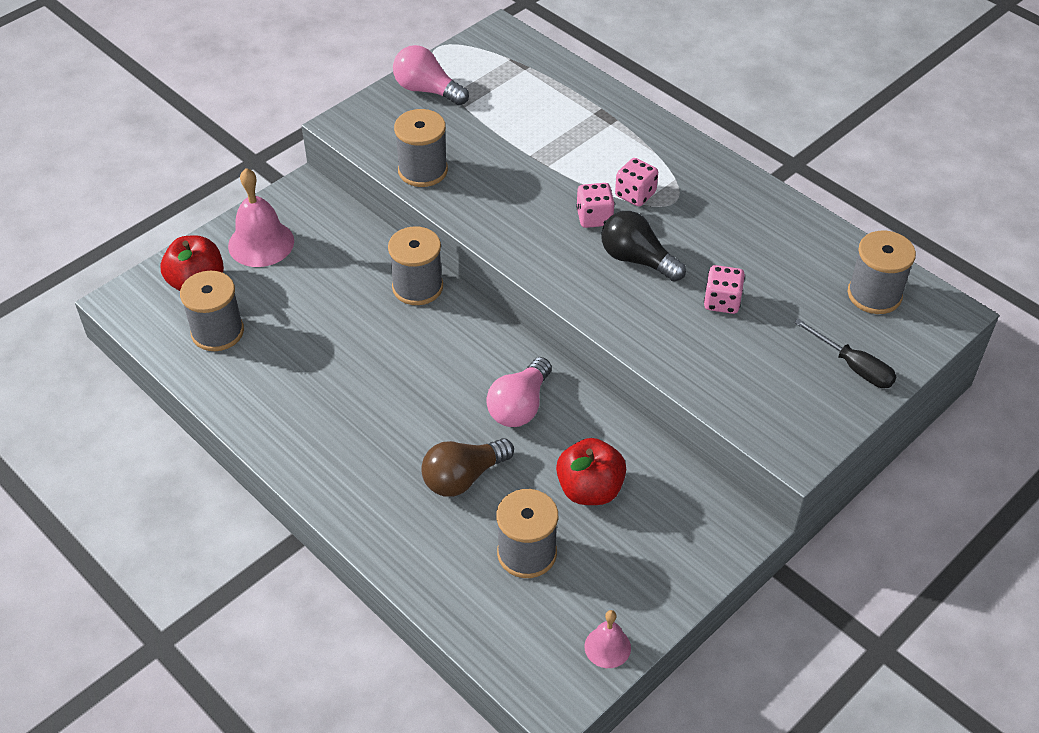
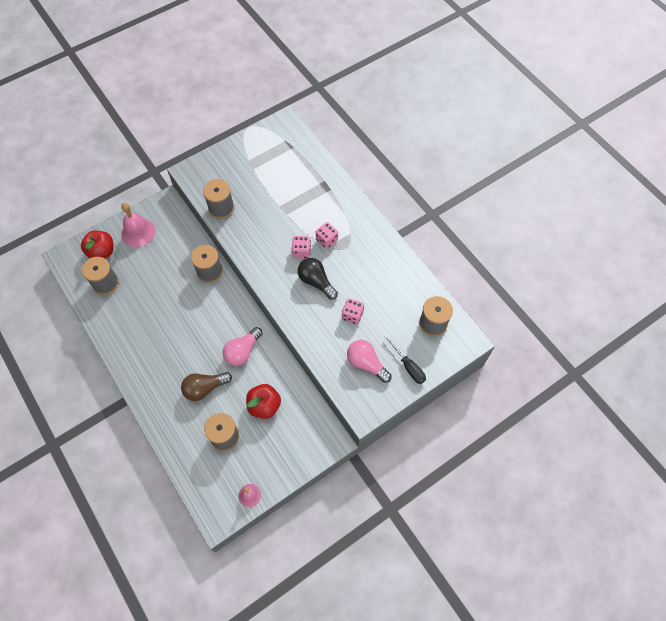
camera: 10 degrees right, 15 degrees up
pink light bulb [393,45,469,105] -> pink light bulb moved to [347,340,392,383]

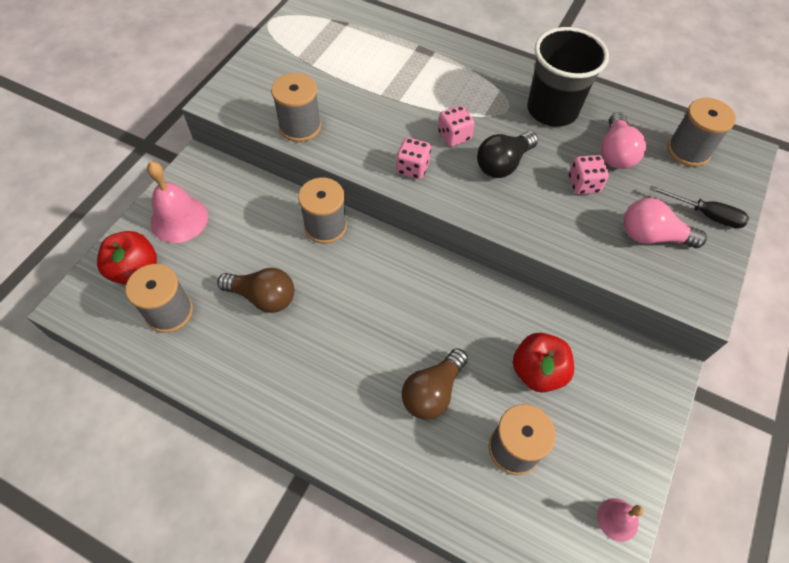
camera: 30 degrees left, 5 degrees down
pink light bulb [223,327,263,366] -> pink light bulb moved to [601,112,646,169]
black light bulb [298,258,338,300] -> black light bulb turned 60 degrees counterclockwise [477,131,538,178]
pink dice [316,222,338,249] -> pink dice moved to [396,137,431,179]
none -> brown light bulb [217,268,294,313]
none -> black cup [527,27,609,127]

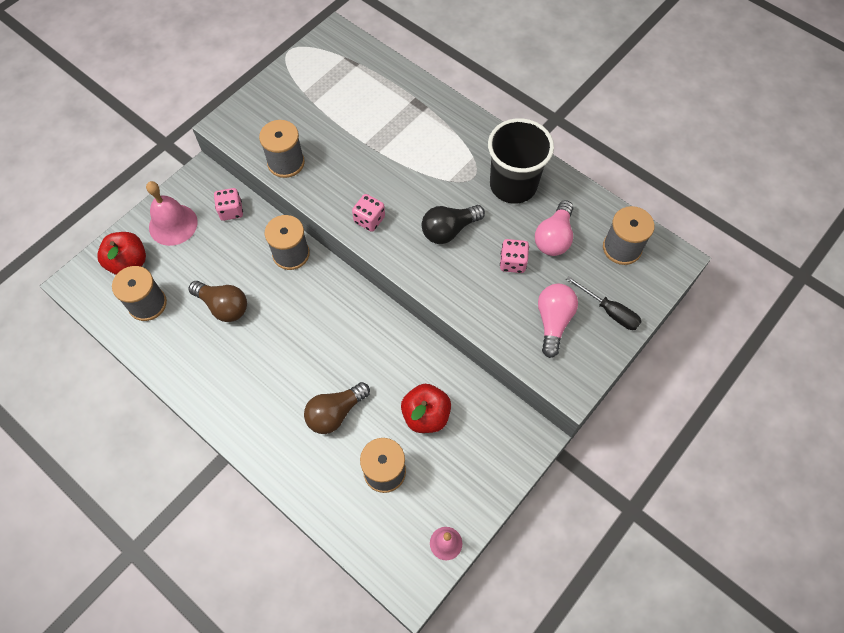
camera: 15 degrees right, 5 degrees up
pink dice [438,105,475,147] -> pink dice moved to [214,188,243,221]
pink light bulb [623,198,707,248] -> pink light bulb turned 75 degrees clockwise [538,284,578,358]

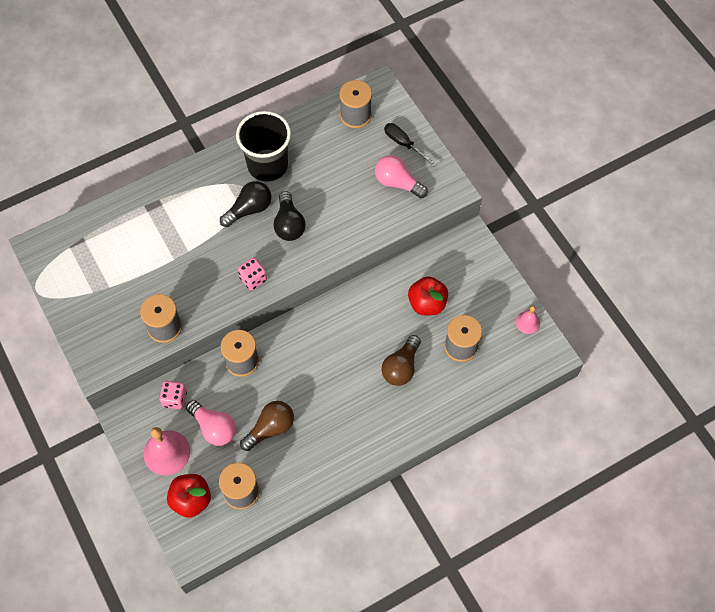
camera: 70 degrees left, 0 degrees up
brown light bulb [304,382,370,434] -> brown light bulb turned 45 degrees clockwise [381,335,421,386]
pink dice [500,239,529,273] -> none
pink light bulb [535,200,573,256] -> pink light bulb moved to [186,400,236,446]
black screwdriver [566,276,642,330] -> black screwdriver turned 105 degrees counterclockwise [384,123,437,167]
none -> black light bulb [220,181,271,227]

